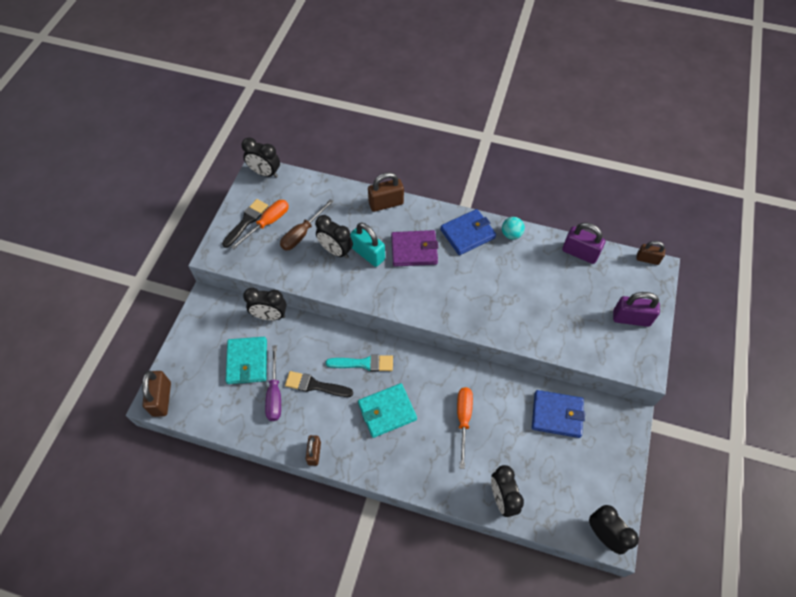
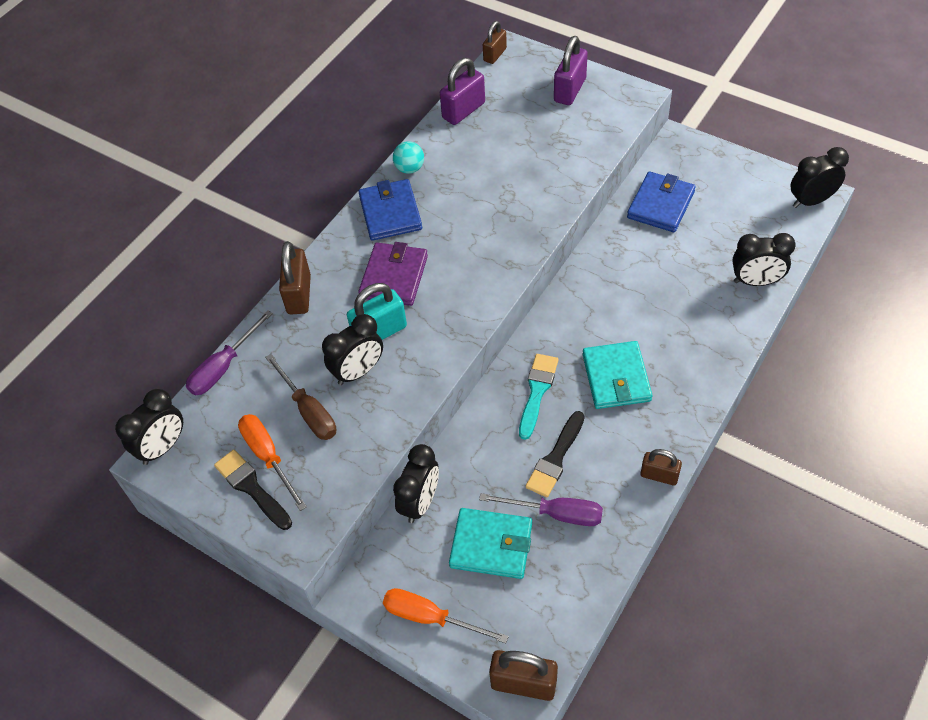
camera: 70 degrees left, 5 degrees down
orange screwdriver [457,387,473,469] -> orange screwdriver moved to [383,588,509,644]
none -> purple screwdriver [186,310,273,395]

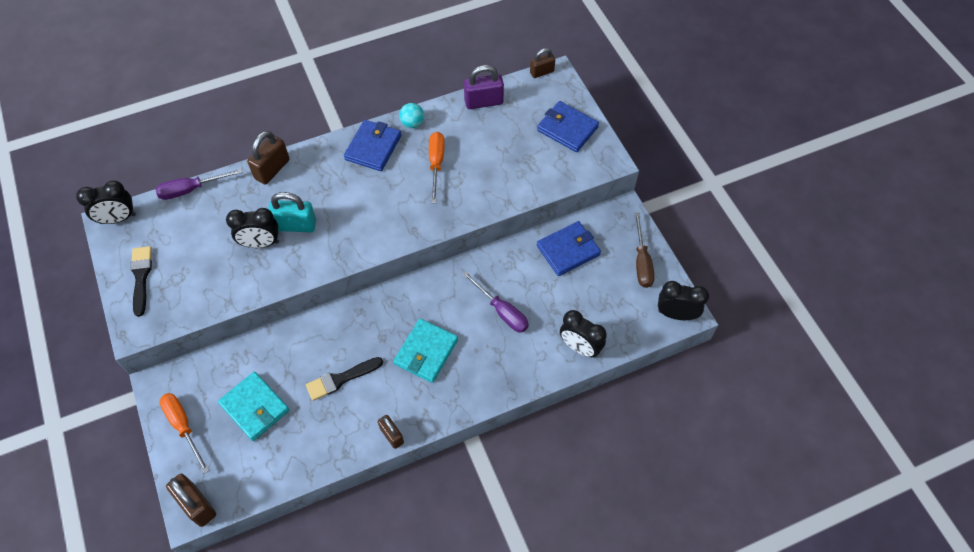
camera: 30 degrees right, 5 degrees up
orange screwdriver [238,414,307,511] -> orange screwdriver moved to [429,132,445,203]
brown screwdriver [265,354,336,440] -> brown screwdriver moved to [634,212,655,288]
purple wallet [358,242,428,306] -> none
black clock [393,444,439,523] -> none
purple screwdriver [479,493,603,526] -> purple screwdriver moved to [462,271,529,333]
turquoise brush [519,354,558,440] -> none
purple padlock [554,36,588,105] -> blue wallet [537,101,599,152]

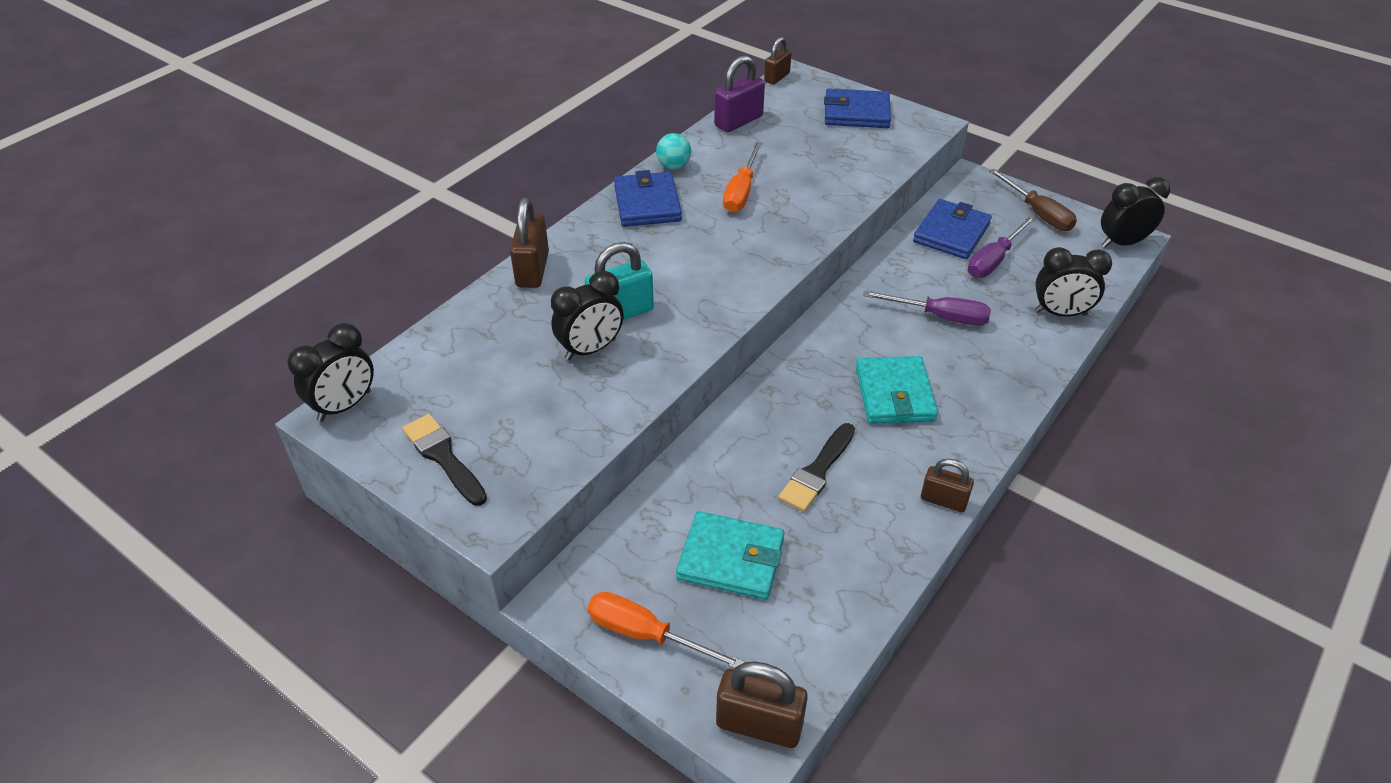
camera: 30 degrees left, 15 degrees down
purple screwdriver [156,169,243,200] -> purple screwdriver moved to [968,215,1036,278]
orange screwdriver [429,132,445,203] -> orange screwdriver turned 135 degrees counterclockwise [723,141,763,212]

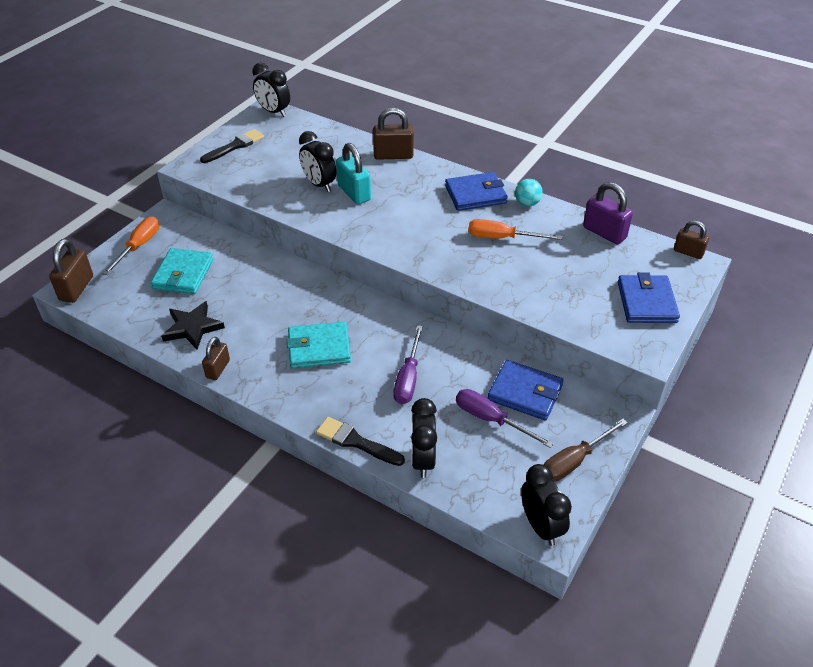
camera: 85 degrees right, 0 degrees up
black brush [778,423,855,512] -> black brush moved to [316,417,405,466]
none -> black star [161,301,225,350]

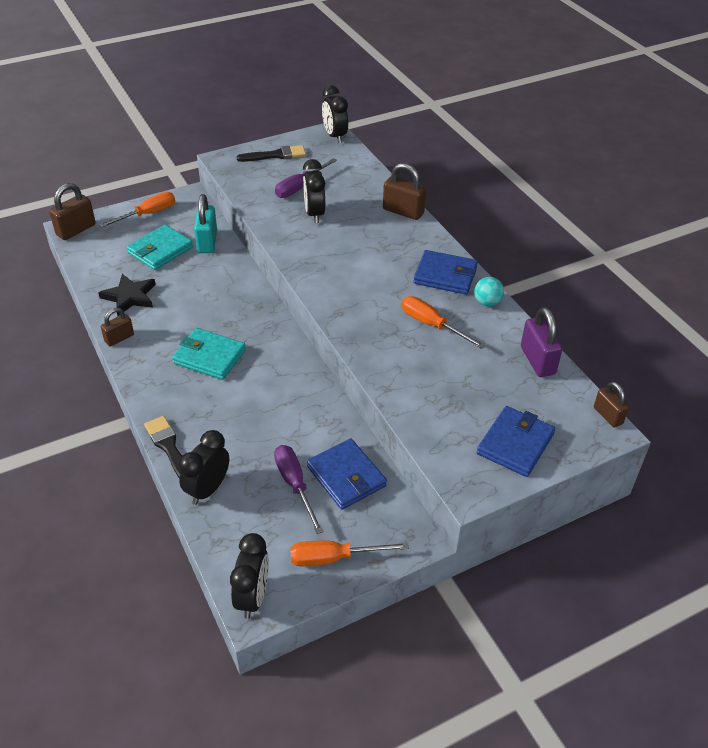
camera: 30 degrees right, 0 degrees up
turquoise padlock [336,143,371,204] -> turquoise padlock moved to [194,194,217,253]
purple screwdriver [394,325,423,404] -> purple screwdriver moved to [275,158,337,198]
brown screwdriver [544,419,628,482] -> orange screwdriver [290,540,409,566]

